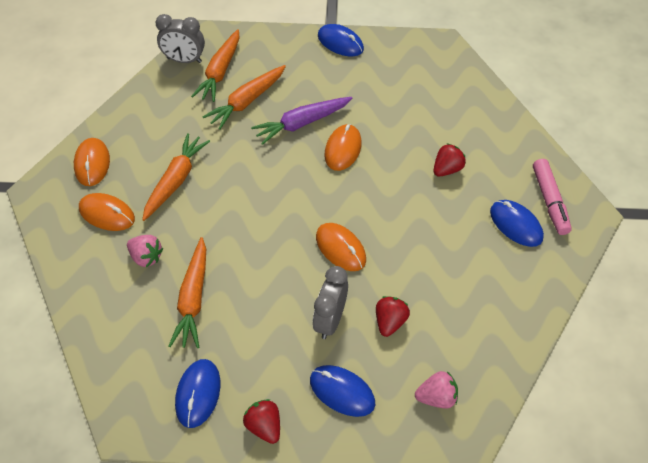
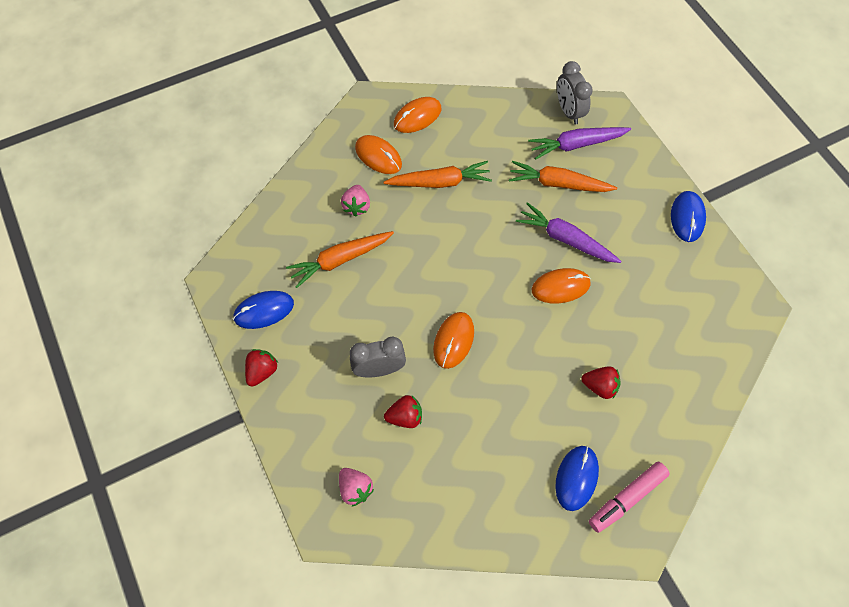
camera: 60 degrees right, 10 degrees up
orange mouse [79,193,135,231] -> orange mouse turned 45 degrees counterclockwise [355,135,402,174]
orange carrot [191,29,239,102] -> purple carrot [528,127,631,160]
blue mouse [310,365,375,417] -> none

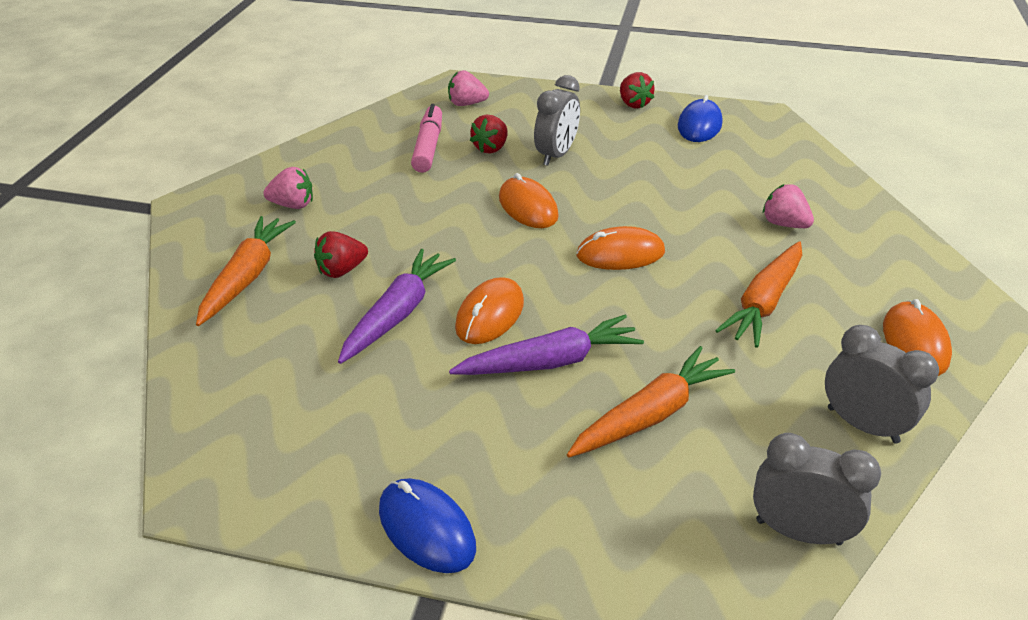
camera: 130 degrees right, 25 degrees down
orange carrot [286,231,394,288] -> orange carrot moved to [196,216,296,326]
orange mouse [355,135,402,174] -> orange mouse moved to [577,226,665,270]
purple carrot [528,127,631,160] -> purple carrot moved to [338,249,456,364]
blue mouse [555,446,599,511] -> pink strawberry [263,167,313,209]
pink marker [589,462,670,533] -> pink marker moved to [411,104,442,173]
none -> grey clock [825,325,939,444]

